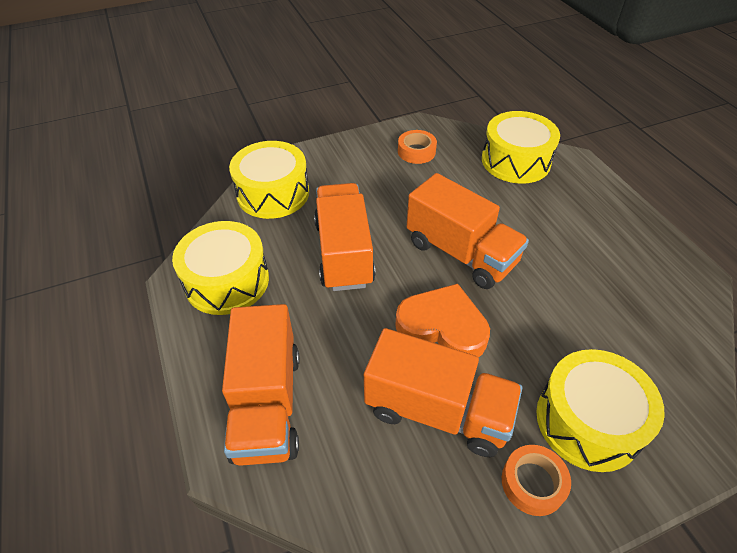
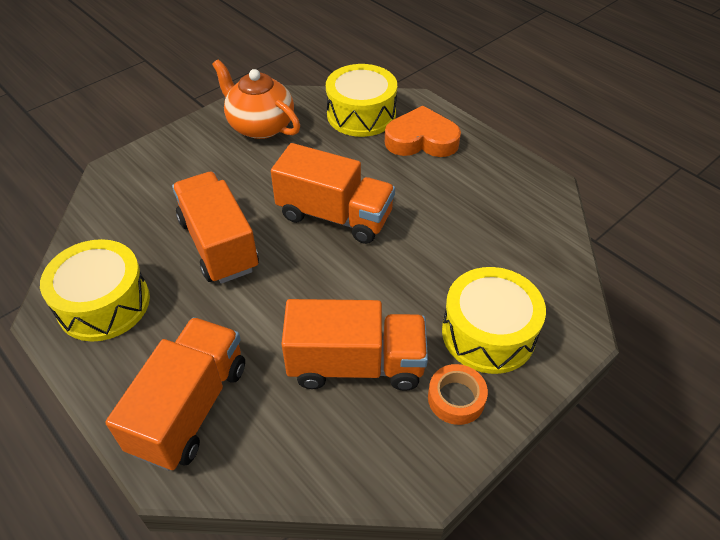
camera: 20 degrees left, 0 degrees up
orange truck [222,304,300,466] -> orange truck turned 135 degrees counterclockwise [105,317,245,471]
yellow drum [229,141,309,219] -> none
orange heart [395,284,490,357] -> orange heart moved to [385,106,461,157]
orange tape [398,130,437,164] -> orange teapot [212,59,300,139]

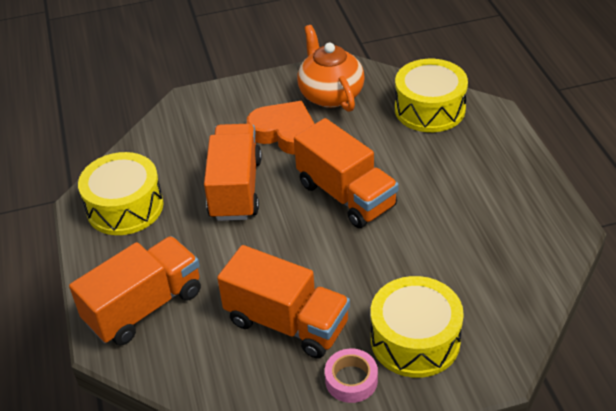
camera: 30 degrees right, 5 degrees down
orange heart [385,106,461,157] -> orange heart moved to [247,101,315,155]
orange tape [428,364,488,425] -> pink tape [325,349,378,403]

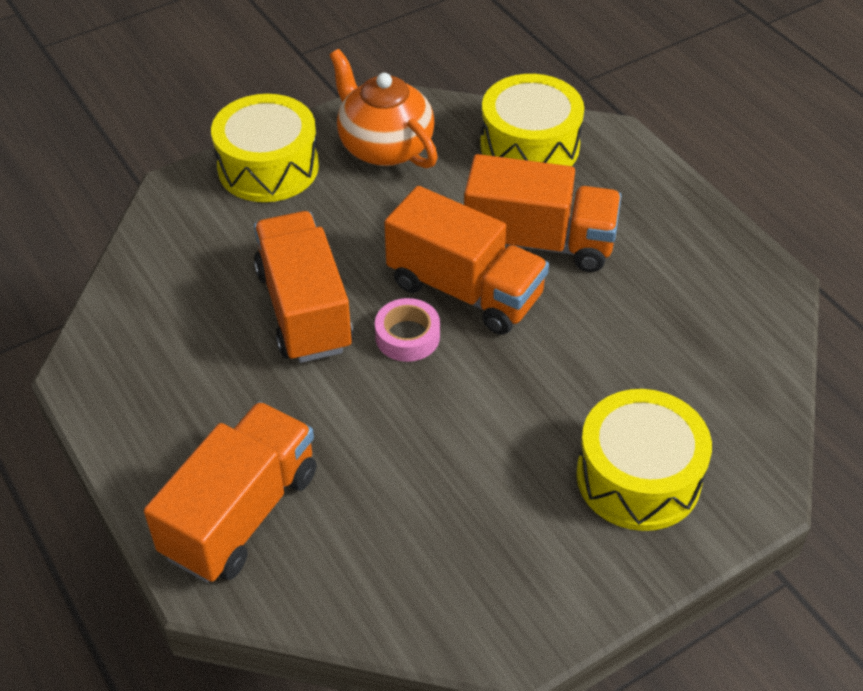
camera: 20 degrees left, 5 degrees up
yellow drum [78,152,163,235] -> yellow drum moved to [211,94,319,202]
orange truck [217,245,350,358] -> orange truck moved to [464,154,622,272]
orange heart [247,101,315,155] -> none
pink tape [325,349,378,403] -> pink tape moved to [375,298,440,362]

